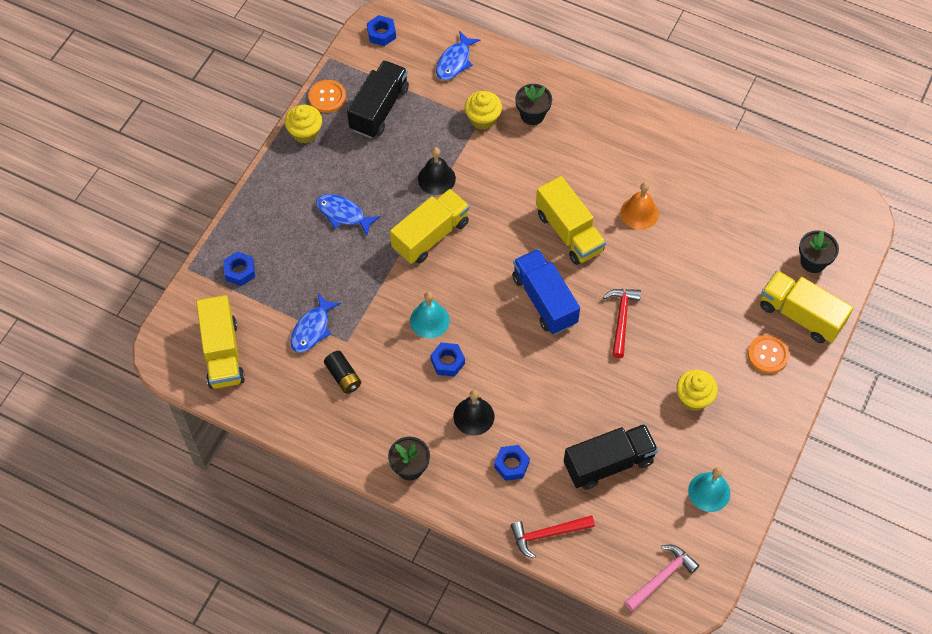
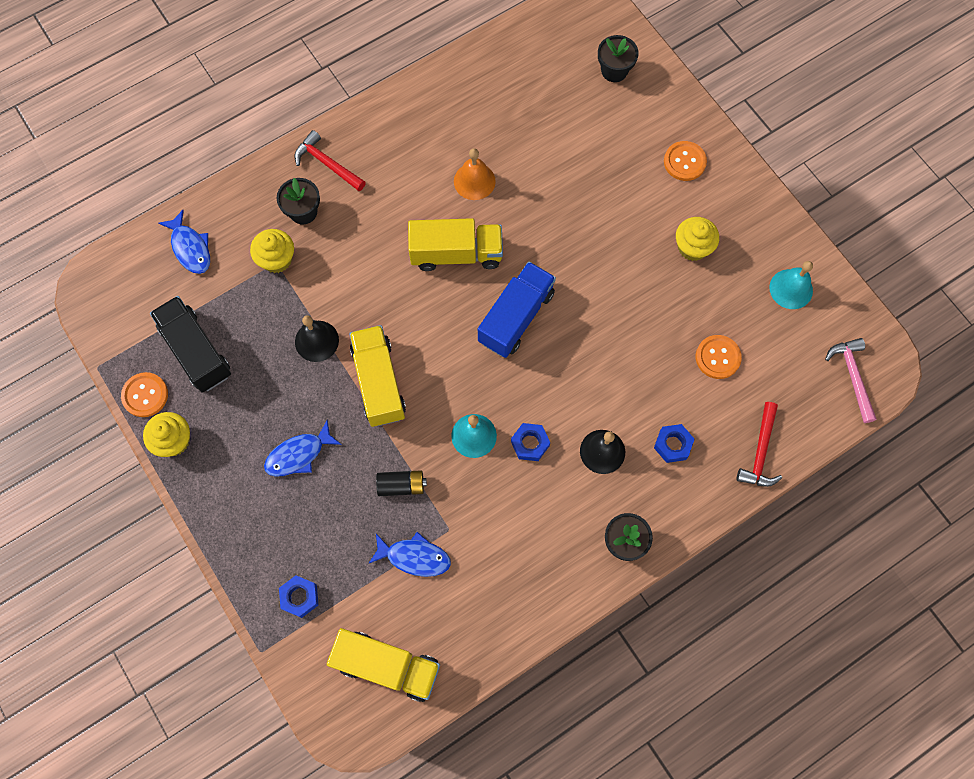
camera: 60 degrees left, 10 degrees up
blue fish [291,293,341,353] -> blue fish turned 45 degrees counterclockwise [368,532,451,577]
black battery [324,351,361,394] -> black battery moved to [376,470,427,496]
blue nut [367,15,396,46] -> none
blue truck [512,249,580,334] -> blue truck turned 120 degrees clockwise [478,262,556,358]
black truck [564,424,658,490] -> orange button [696,335,742,379]
red hammer [603,289,641,358] -> red hammer moved to [294,130,366,191]
yellow truck [760,270,853,343] -> none

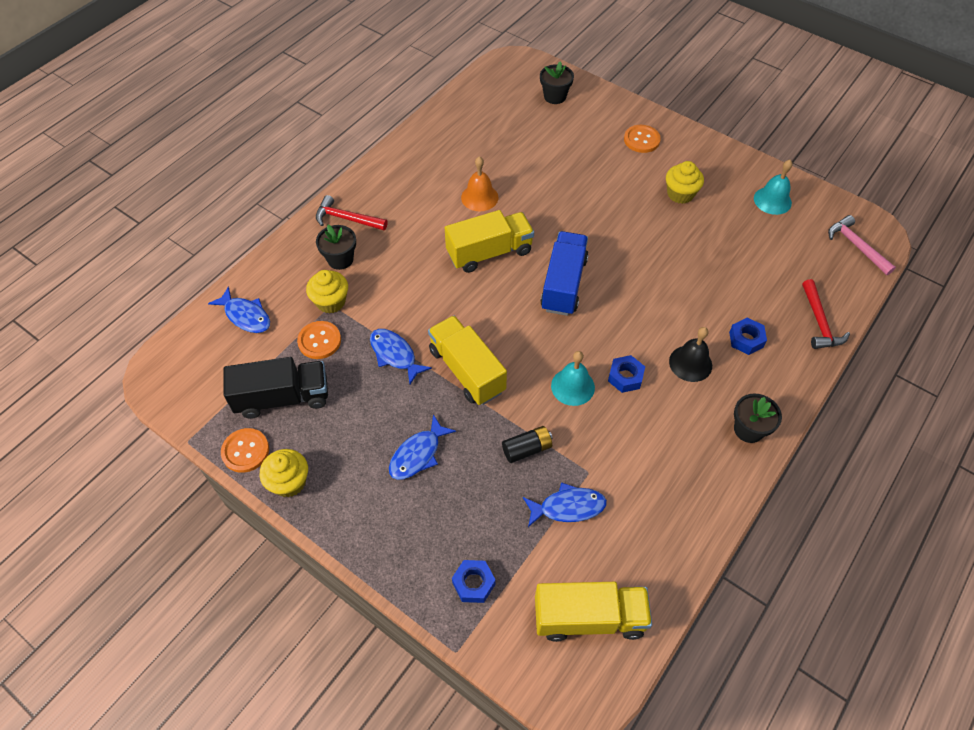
camera: 20 degrees left, 15 degrees down
black truck [150,296,231,393] -> black truck turned 135 degrees clockwise [224,357,328,419]
black bell [295,315,339,362] -> blue fish [370,329,432,384]
orange button [696,335,742,379] -> orange button moved to [297,321,341,359]

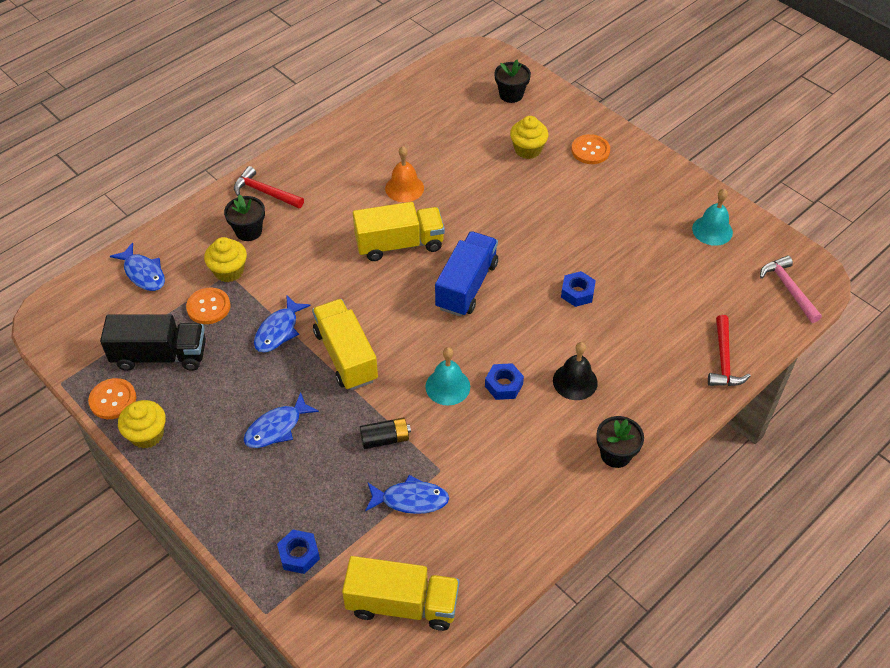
camera: 10 degrees right, 5 degrees down
blue fish [370,329,432,384] -> blue fish turned 120 degrees counterclockwise [254,295,311,353]
yellow cupcake [666,161,704,204] -> yellow cupcake moved to [510,116,548,159]
blue nut [729,318,767,355] -> blue nut moved to [561,271,596,307]

